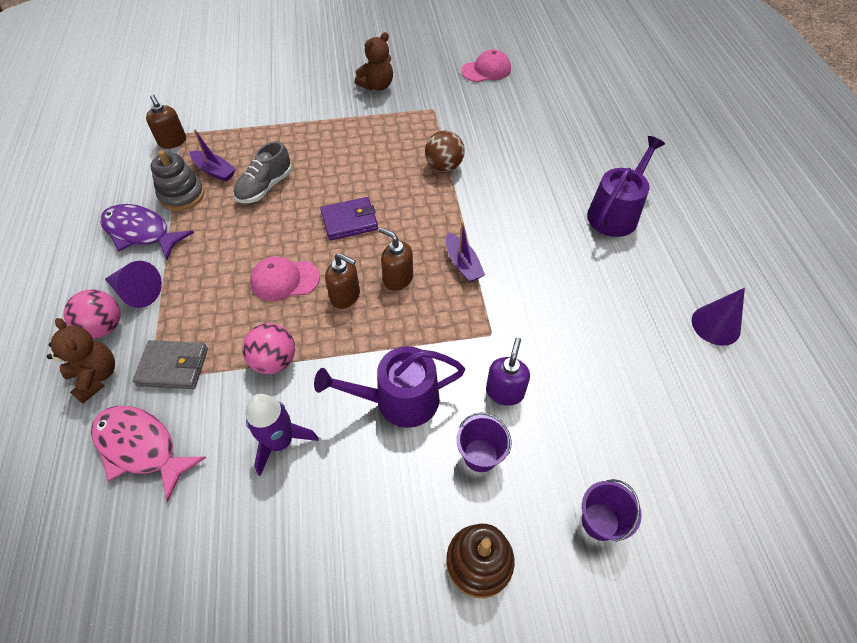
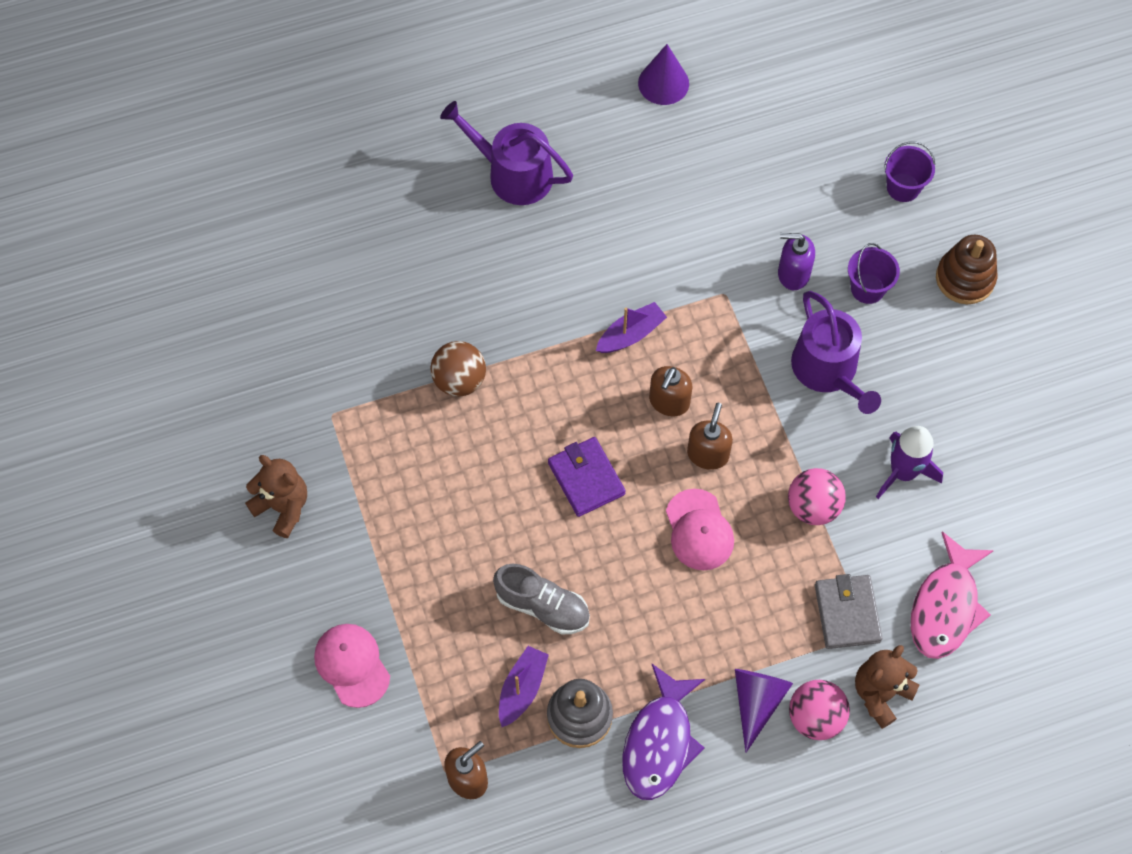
camera: 100 degrees left, 10 degrees up
pink cap [461,49,511,82] -> pink cap moved to [314,624,390,708]

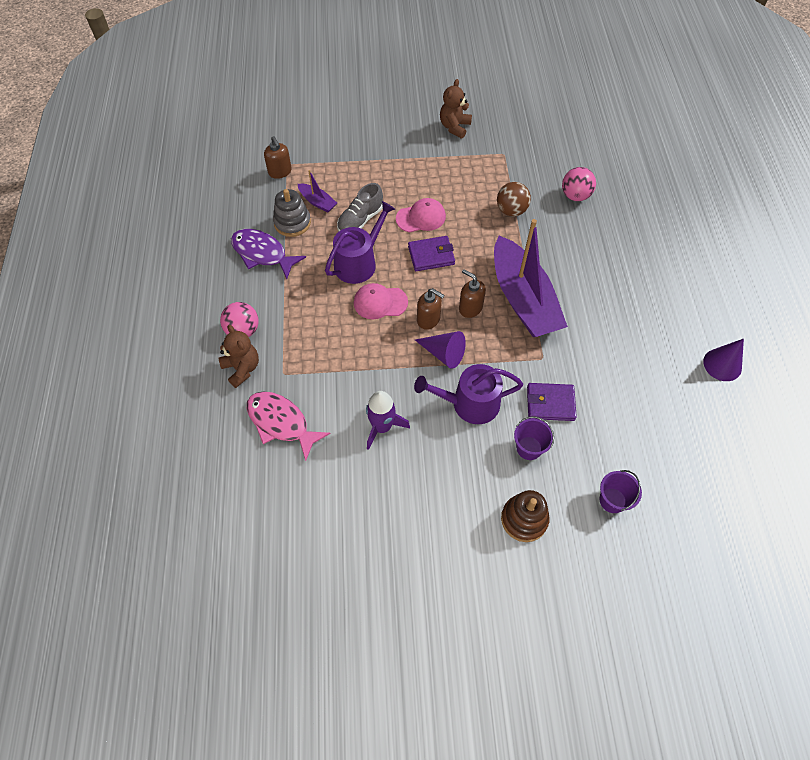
camera: 105 degrees right, 5 degrees down
brown teddy bear [245,455,307,538] -> brown teddy bear turned 150 degrees clockwise [440,79,472,139]
pink cap [314,624,390,708] -> pink cap moved to [396,198,446,233]
purple watering can [440,101,573,205] -> purple watering can moved to [325,201,395,284]
purple boat [596,302,667,353] -> purple boat [494,219,568,337], size x2.36
purple cone [735,669,793,752] -> purple cone moved to [415,331,466,369]
purple soap dispenser [778,233,815,290] -> purple wallet [527,383,577,421]
pink ball [788,468,846,525] -> pink ball moved to [562,167,596,201]
grey wallet [815,574,882,649] -> none

